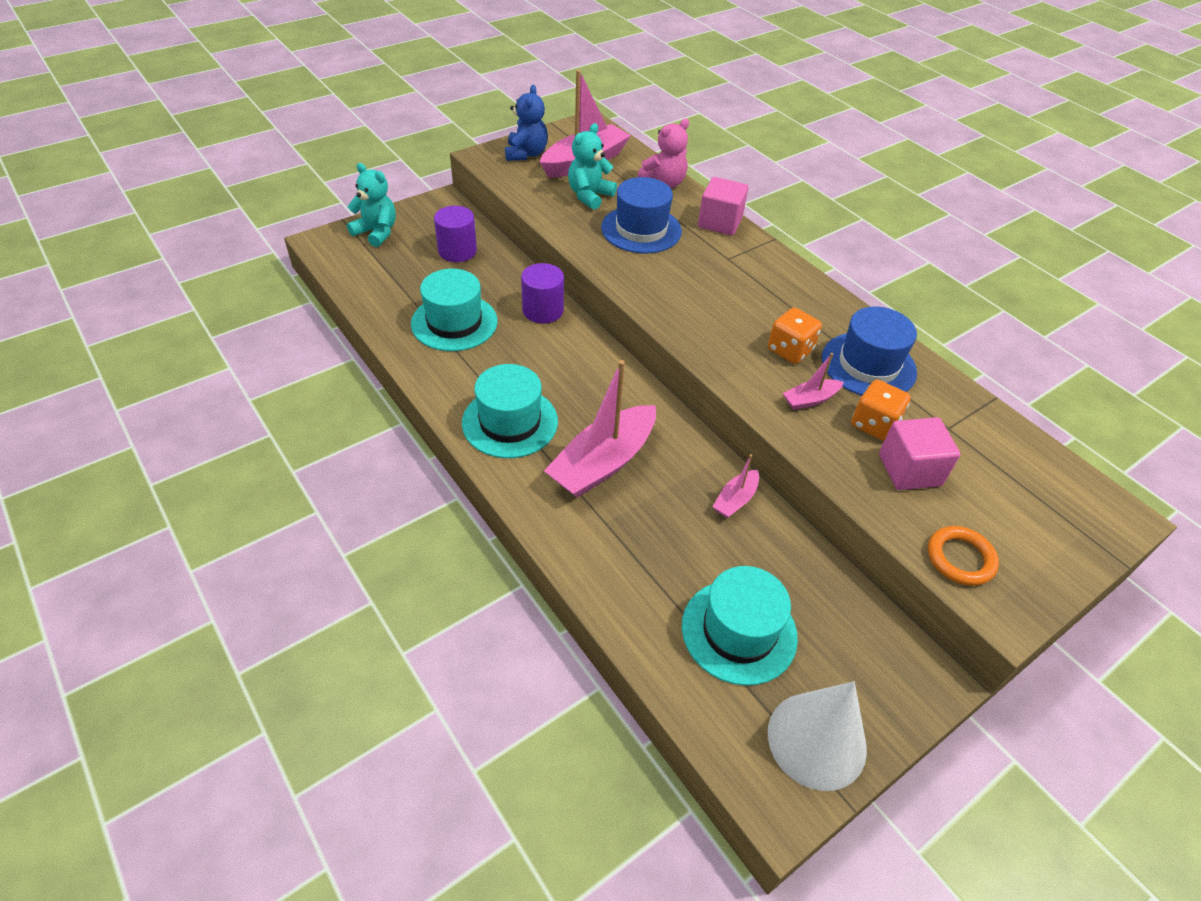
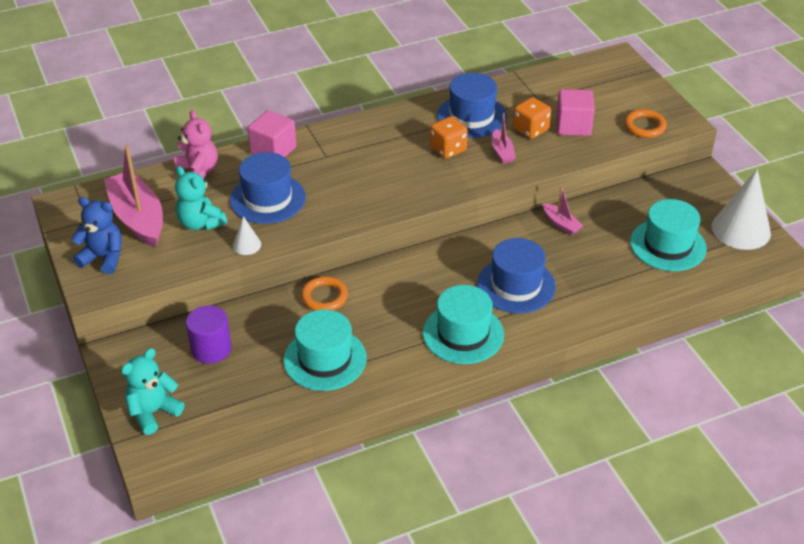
camera: 75 degrees left, 5 degrees down
purple cylinder [521,263,564,324] -> orange ring [301,276,348,311]
pink boat [544,360,656,498] -> blue hat [477,238,556,313]
none -> white cone [233,216,261,255]

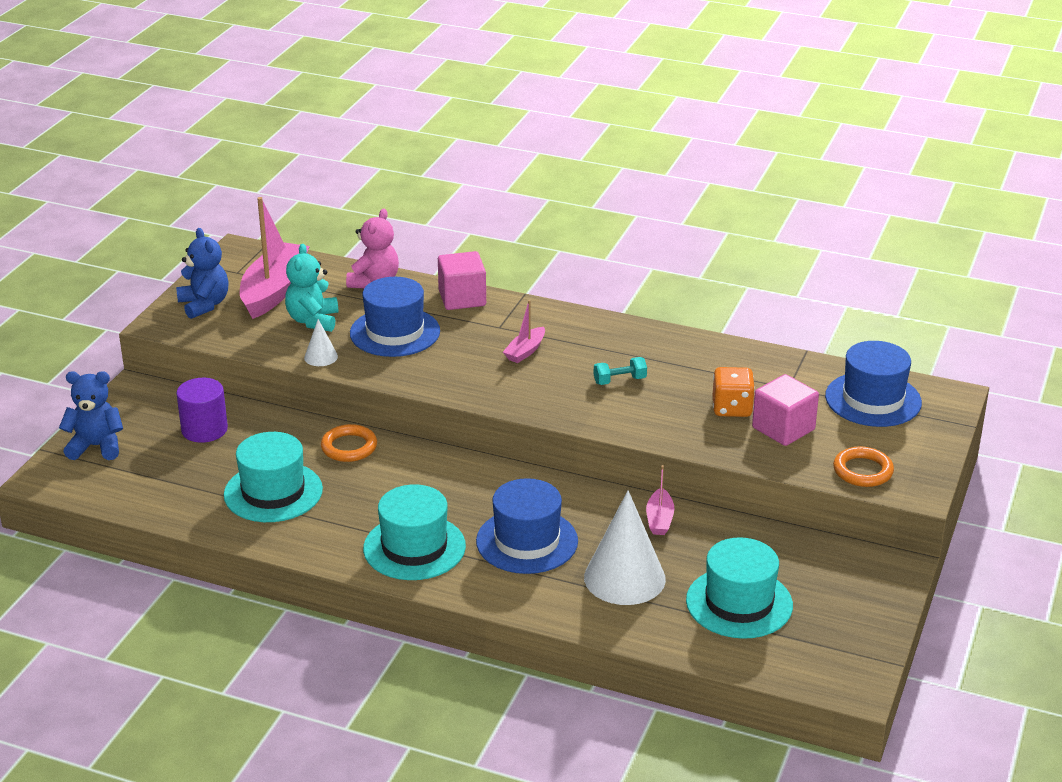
camera: 45 degrees right, 10 degrees down
turquoise teddy bear [121,348,184,435] -> blue teddy bear [59,371,123,460]
orange dice [430,116,468,159] -> turquoise dumbbell [594,357,647,385]
blue hat [437,73,507,138] -> blue hat moved to [825,341,922,427]
pink boat [492,113,516,164] -> pink boat moved to [503,300,545,363]
white cone [712,169,771,250] -> white cone moved to [584,490,666,605]

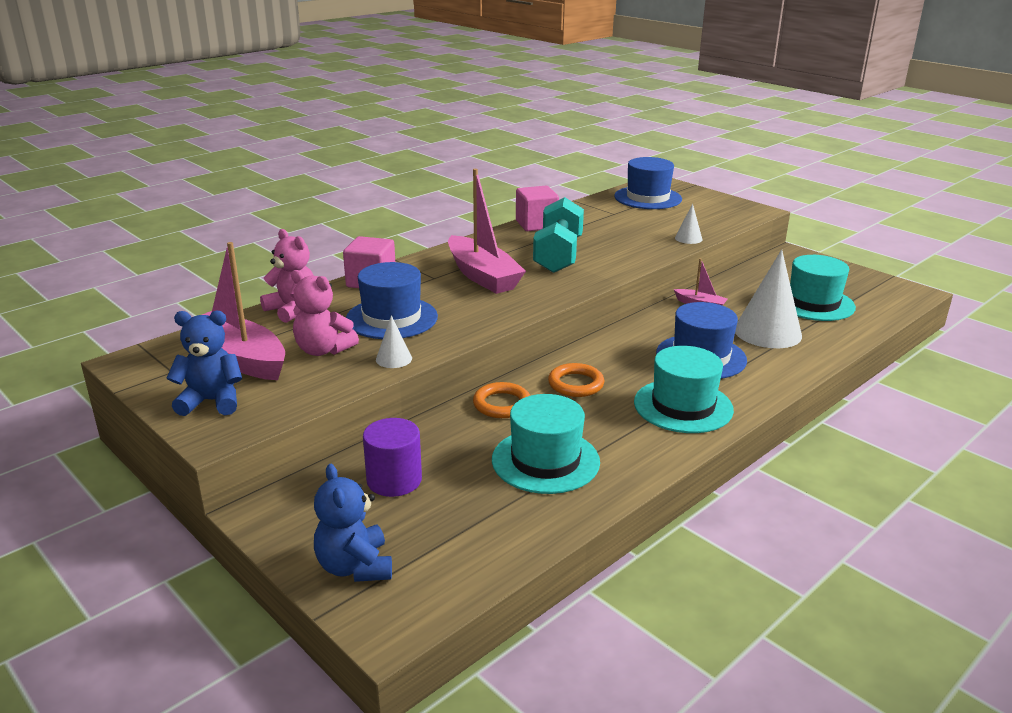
camera: 65 degrees left, 5 degrees down
blue teddy bear [59,371,123,460] -> blue teddy bear turned 45 degrees counterclockwise [314,464,392,582]
turquoise teddy bear [285,244,338,332] -> pink teddy bear [291,270,359,356]
pink boat [503,300,545,363] -> pink boat [448,169,526,294], size x2.10
turquoise dumbbell [594,357,647,385] -> turquoise dumbbell [533,197,584,273], size x2.29
orange dice [713,367,755,417] -> none
pink cube [752,374,819,446] -> pink cube moved to [516,186,559,231]
orange ring [833,446,894,487] -> orange ring moved to [548,363,605,397]
none -> white cone [675,203,703,244]

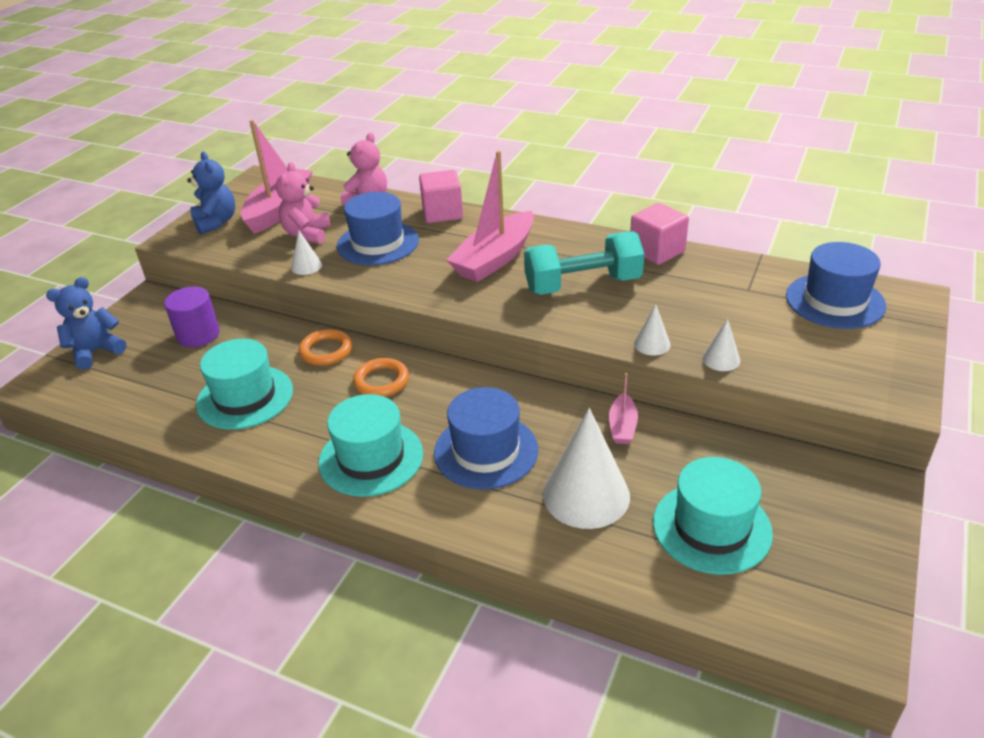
camera: 70 degrees right, 10 degrees up
none -> white cone [634,304,671,355]

